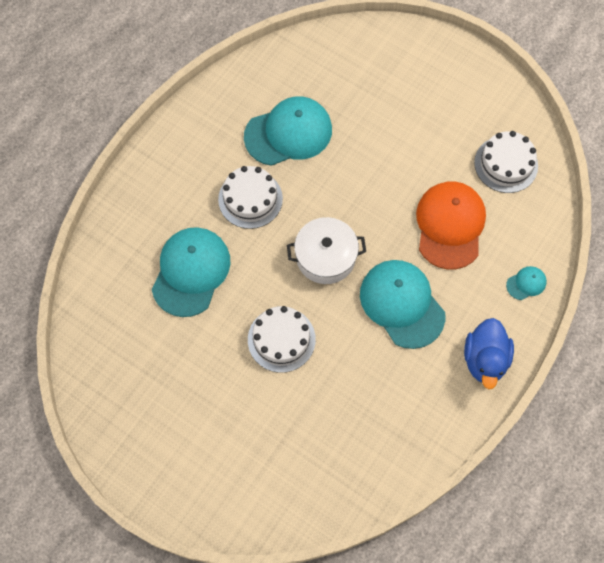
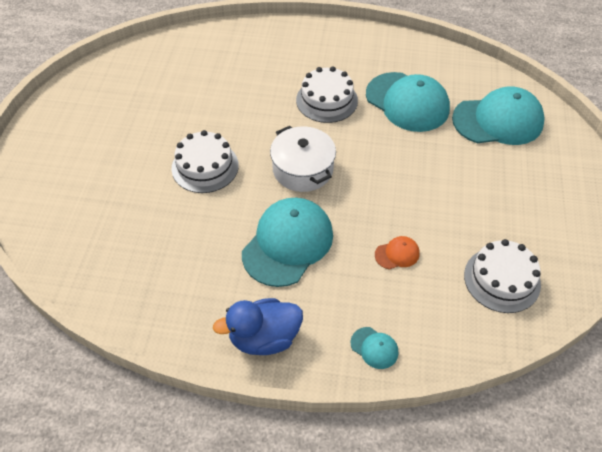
camera: 65 degrees right, 15 degrees down
turquoise cap [152,227,230,317] -> turquoise cap moved to [452,86,545,145]
orange cap [416,181,486,270] -> orange cap [375,236,420,270], size x0.43

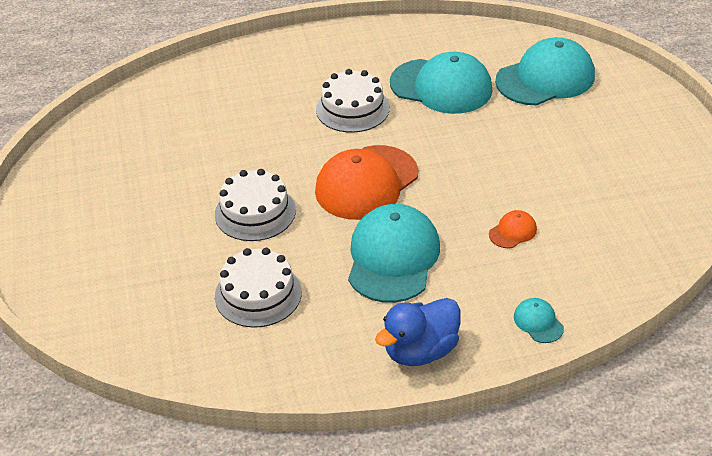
camera: 20 degrees left, 10 degrees down
white pot [270,126,336,192] -> orange cap [315,145,418,220]
turquoise cap [350,327,399,369] -> turquoise cap turned 135 degrees counterclockwise [514,298,564,343]
white cake [464,239,541,313] -> white cake moved to [215,248,302,328]

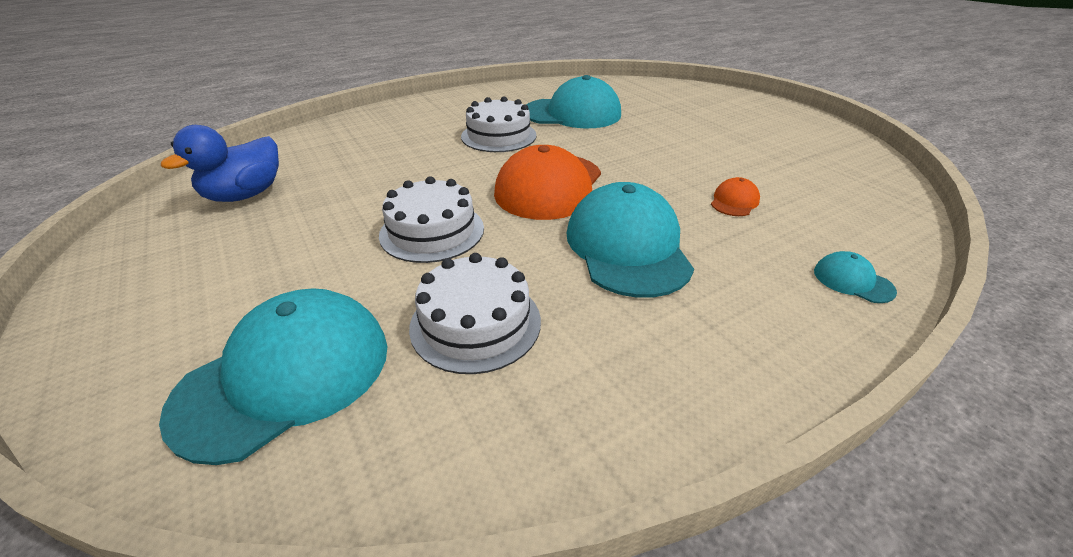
camera: 20 degrees left, 5 degrees down
blue duck [375,298,461,366] -> blue duck moved to [161,125,279,202]
turquoise cap [495,37,595,106] -> turquoise cap moved to [159,288,387,465]

